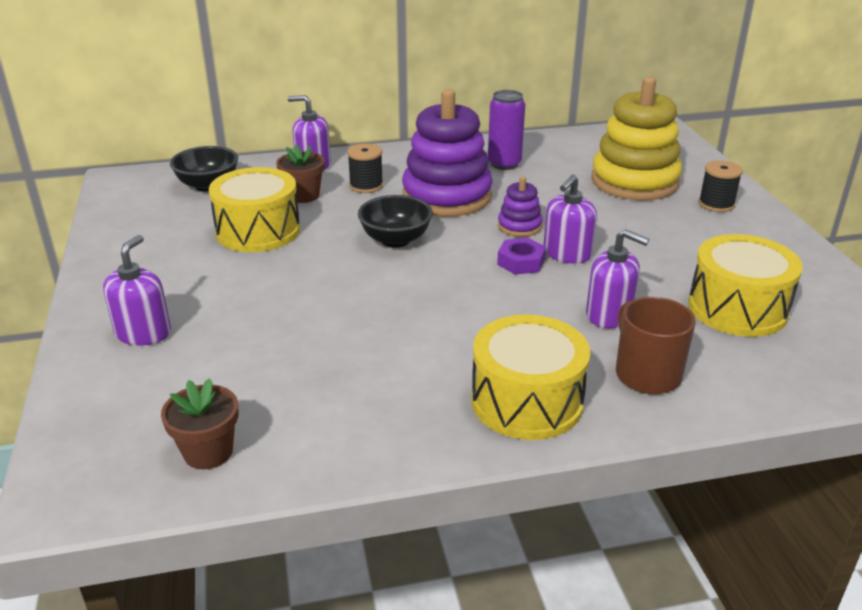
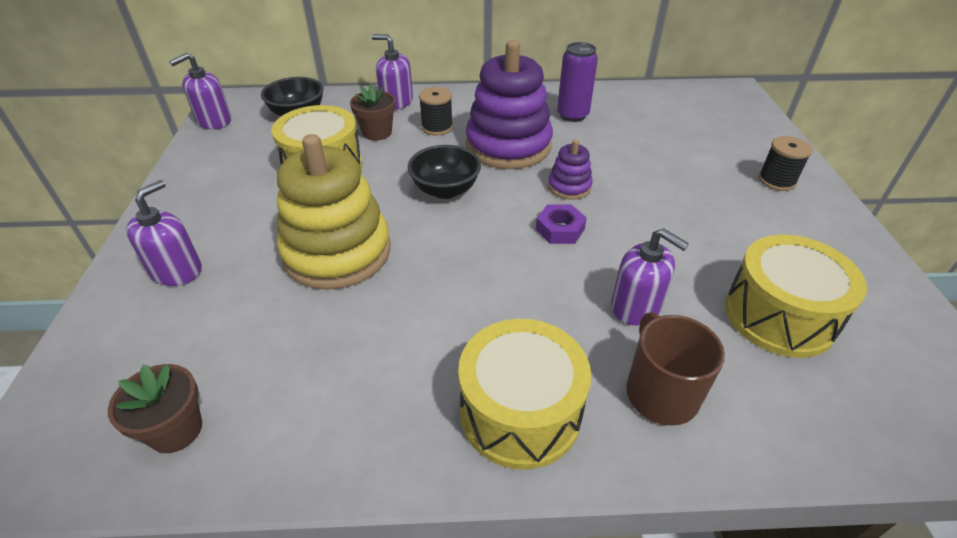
camera: 10 degrees right, 10 degrees up
purple soap dispenser [543,175,597,264] -> purple soap dispenser moved to [169,53,231,129]
yellow stacking toy [591,77,682,200] -> yellow stacking toy moved to [277,134,391,290]

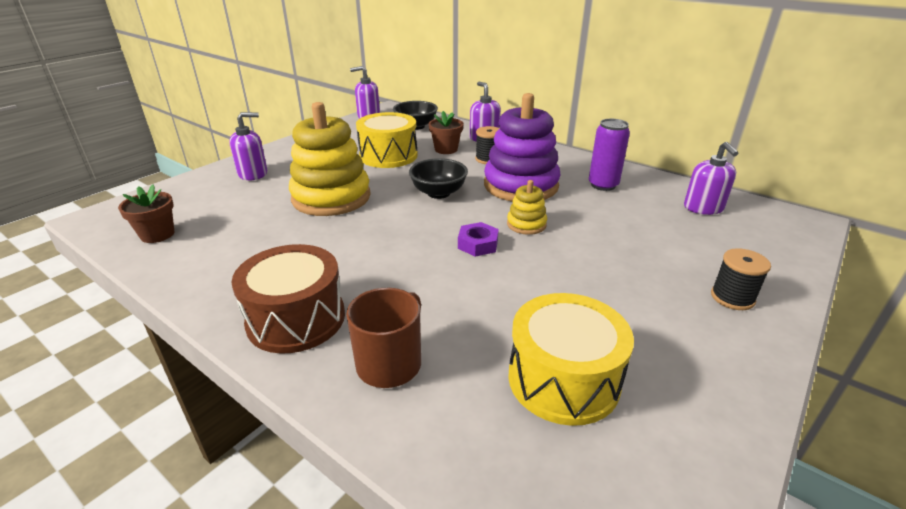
camera: 40 degrees right, 10 degrees down
yellow drum [458,319,591,470] -> brown drum [231,244,345,354]
purple stacking toy [548,139,593,200] -> yellow stacking toy [507,180,547,235]
purple soap dispenser [611,228,689,325] -> purple soap dispenser moved to [684,142,738,215]

